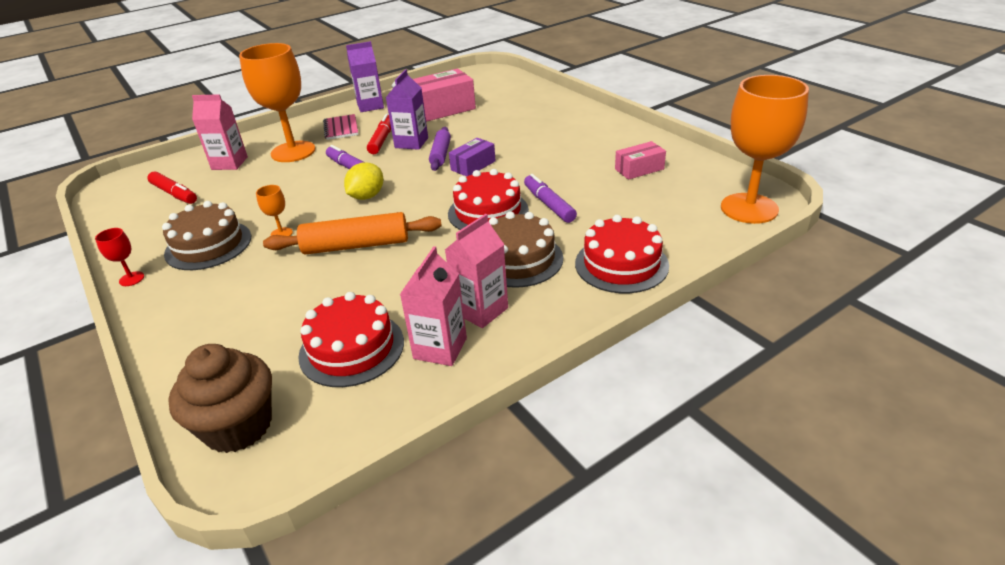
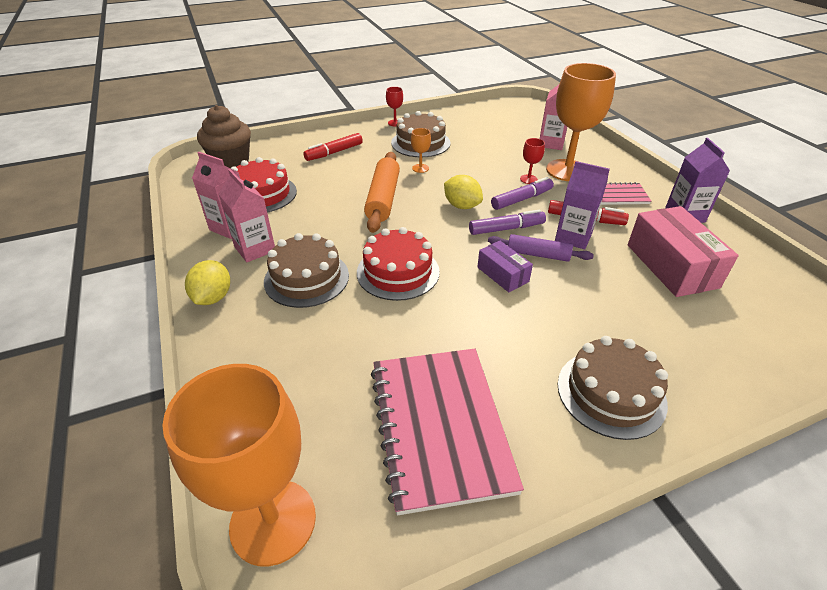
camera: 100 degrees right, 5 degrees up
red marker [147,171,197,204] -> red marker moved to [303,133,363,161]
purple marker [524,174,577,223] -> purple marker moved to [469,209,546,235]
red cake [575,215,669,293] -> none
pink box [615,141,666,180] -> pink notebook [371,349,524,516]
none -> yellow lemon [185,260,230,305]
none -> red goblet [520,138,545,184]
none -> brown cake [558,336,668,440]

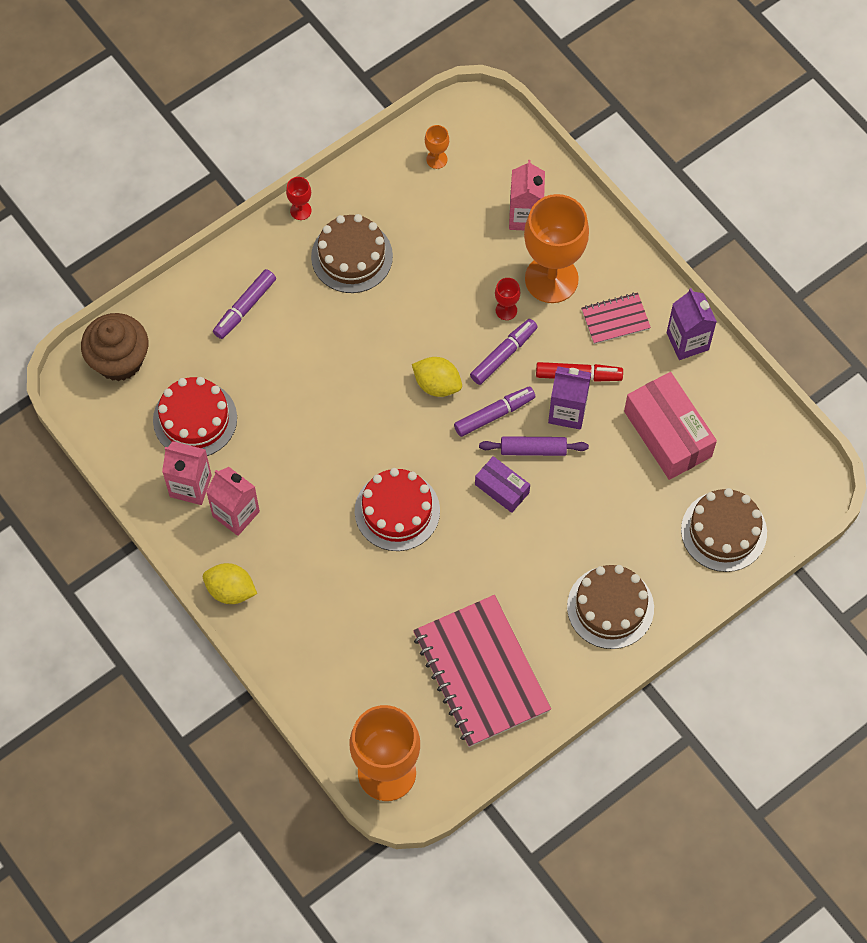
camera: 15 degrees left, 25 degrees up
yellow lemon [185,260,230,305] -> yellow lemon turned 60 degrees counterclockwise [203,563,257,604]
brown cake [264,233,349,308] -> brown cake moved to [681,488,767,572]
red marker [303,133,363,161] -> purple marker [213,269,276,339]
orange rolling pin [364,152,400,233] -> none
orange goblet [411,128,431,173] -> orange goblet moved to [425,125,449,169]

